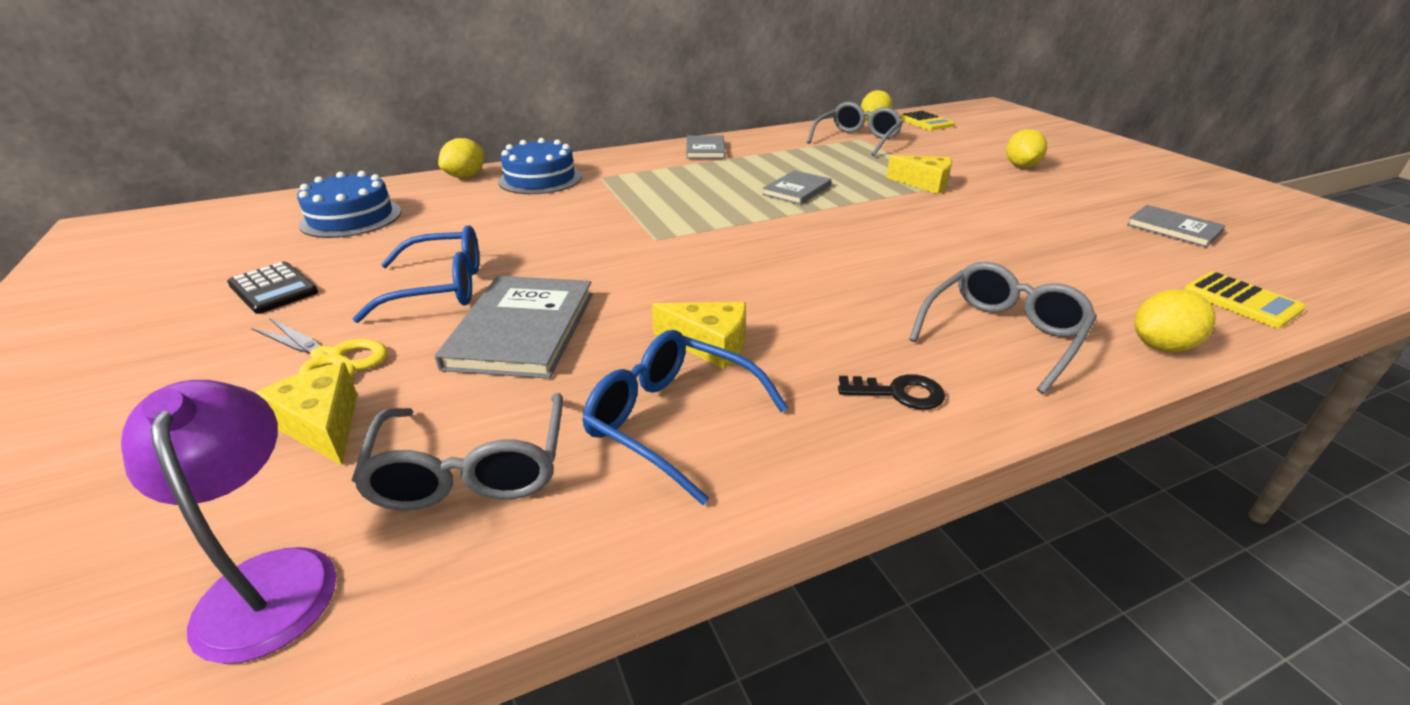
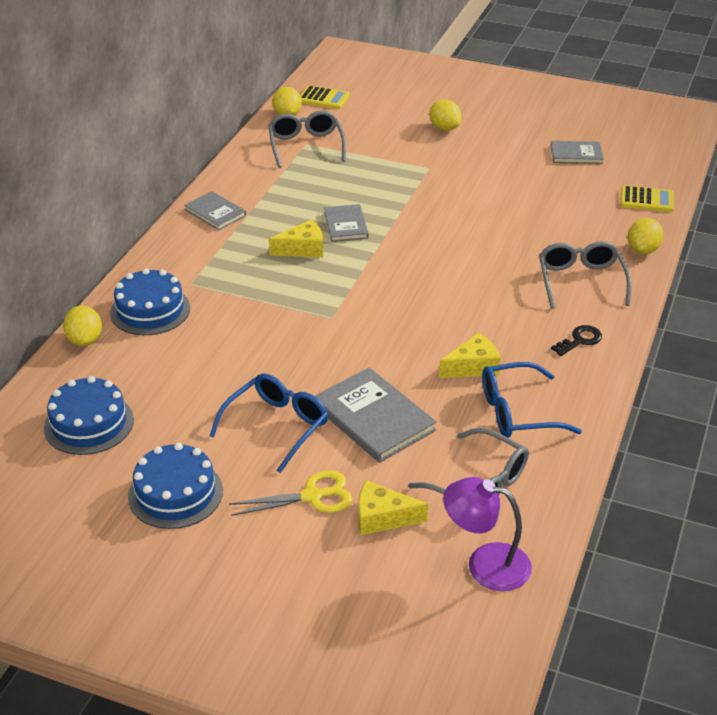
camera: 45 degrees left, 5 degrees up
black calculator [227,261,318,314] -> blue cake [128,443,223,529]
yellow cheese [886,155,952,194] -> yellow cheese moved to [269,220,323,257]

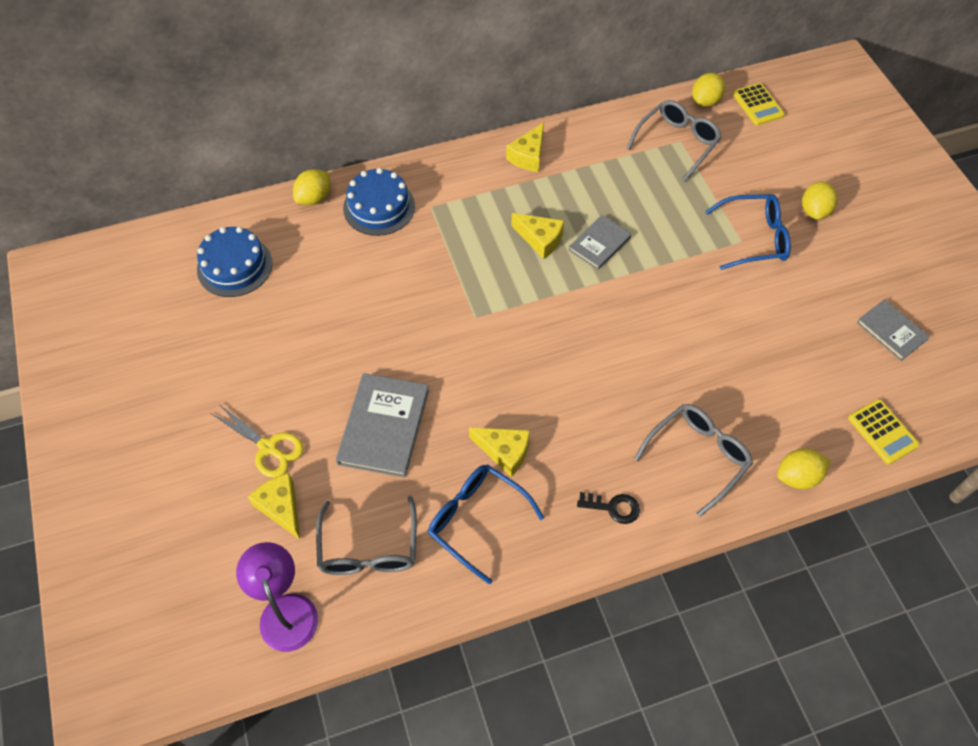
camera: 50 degrees right, 20 degrees up
blue cake [128,443,223,529] -> none
grey book [184,191,246,230] -> yellow cheese [506,122,544,172]
blue glasses [209,373,328,473] -> blue glasses moved to [705,194,791,270]

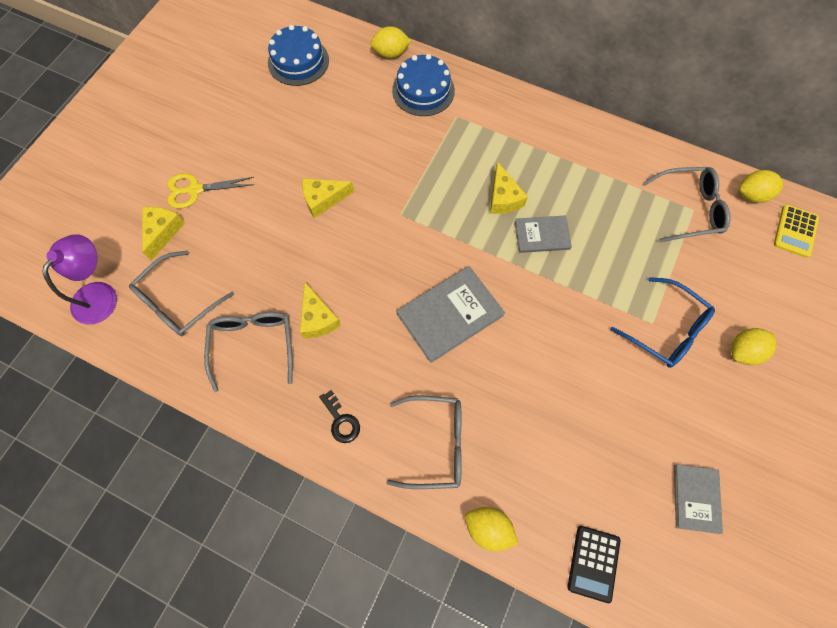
camera: 45 degrees right, 10 degrees up
yellow scissors [211,404,304,478] -> yellow scissors turned 90 degrees clockwise [167,173,254,209]
grey book [336,373,429,478] -> grey book moved to [397,266,505,363]
blue glasses [428,465,544,585] -> grey glasses [204,312,293,392]
yellow cheese [506,122,544,172] -> yellow cheese moved to [302,178,354,218]
yellow calculator [848,399,920,464] -> black calculator [567,526,620,603]

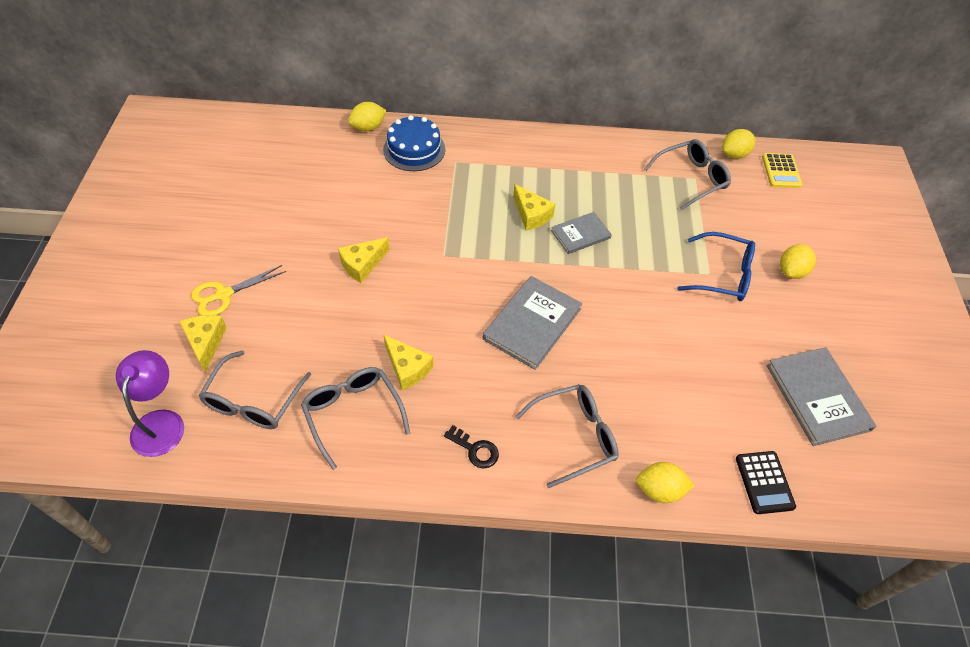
camera: 25 degrees left, 15 degrees down
blue cake [268,25,329,86] -> none
grey book [674,464,723,534] -> grey book [767,347,876,446], size x1.63

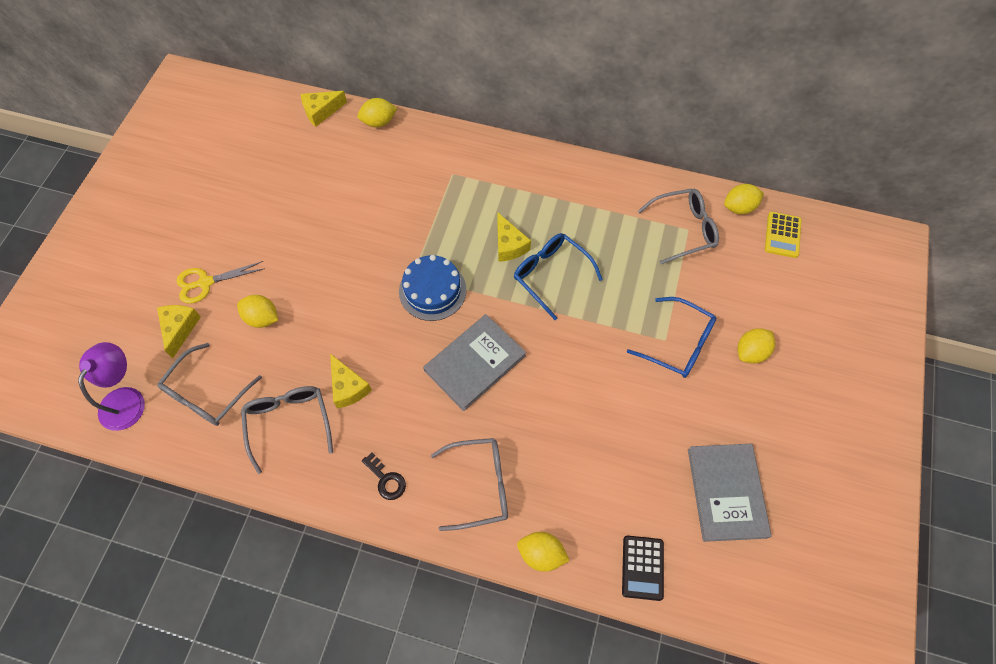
camera: 15 degrees right, 10 degrees up
yellow cheese [338,237,390,283] -> yellow cheese moved to [301,91,347,127]
blue cake [383,115,445,171] -> blue cake moved to [399,255,467,321]
grey book [551,212,612,254] -> blue glasses [514,233,603,320]
none -> yellow lemon [237,295,278,328]

